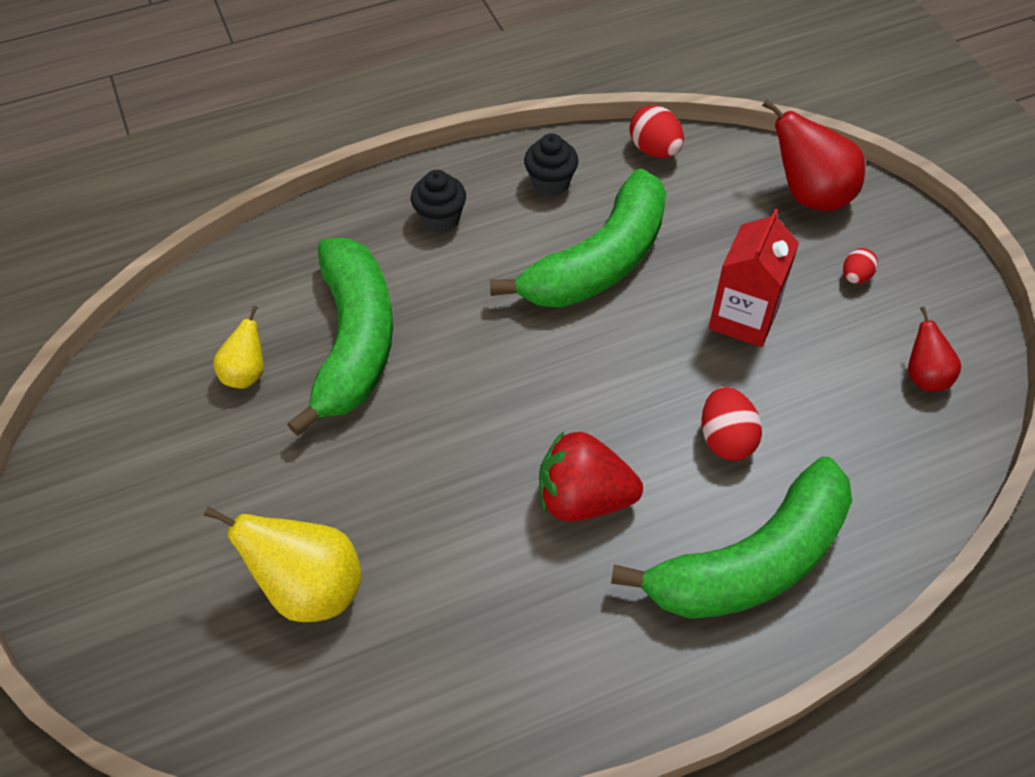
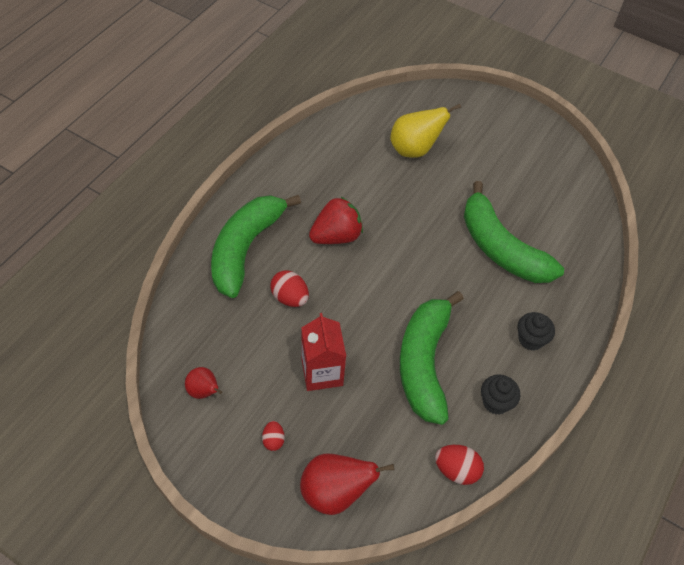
camera: 140 degrees right, 0 degrees up
yellow pear [213,306,264,389] -> none

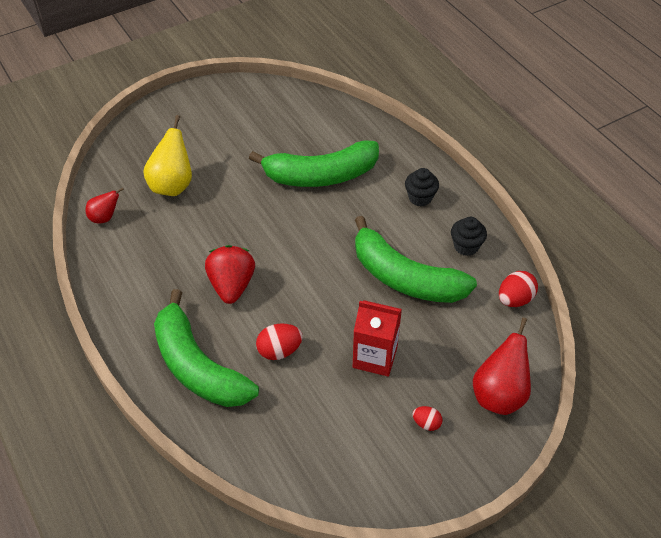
camera: 60 degrees left, 5 degrees down
red pear [185,367,222,399] -> red pear moved to [86,187,124,223]

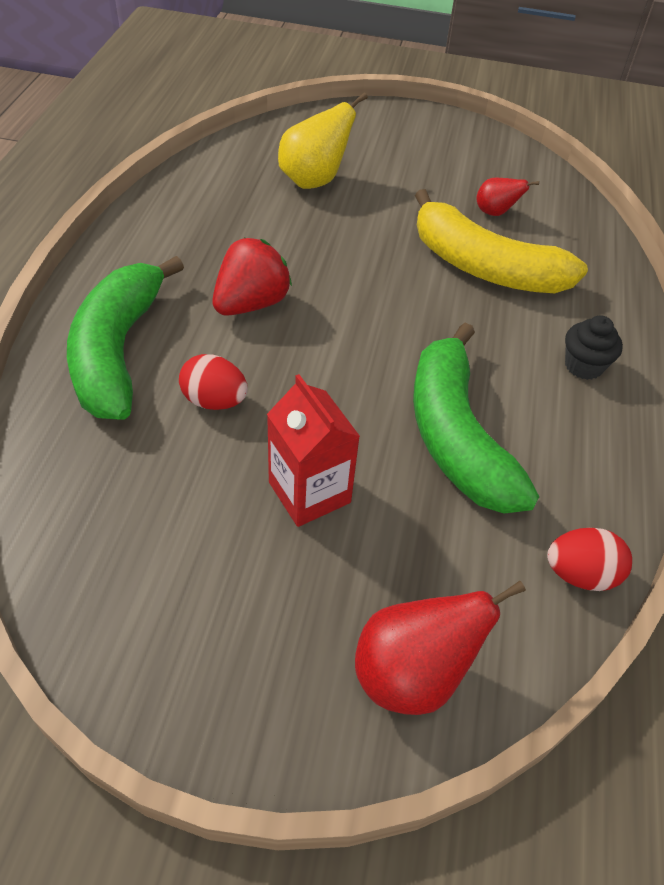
camera: 40 degrees right, 0 degrees up
red pear [86,187,124,223] -> red pear moved to [476,178,539,216]
green banana [249,140,379,187] -> yellow banana [415,189,588,293]
red egg [413,406,443,431] -> none
black cupcake [451,217,487,256] -> none

